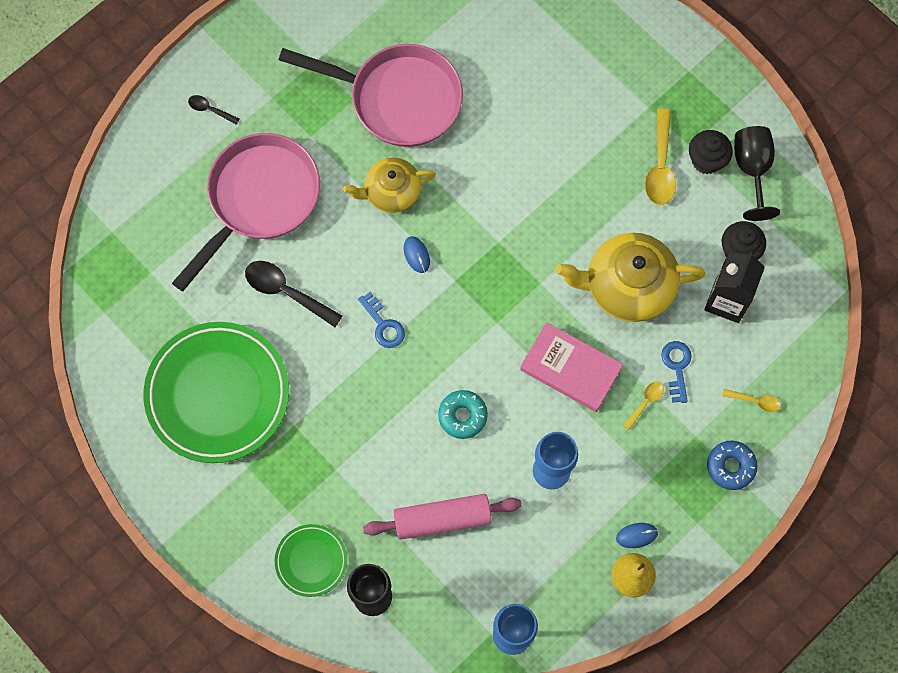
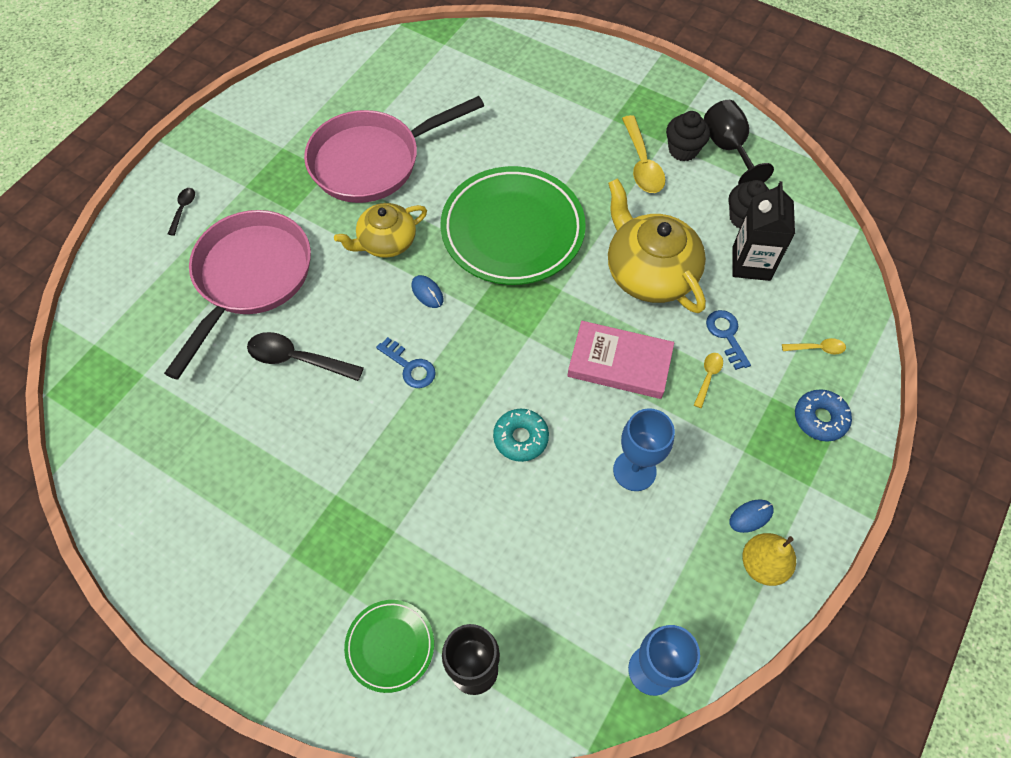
camera: 15 degrees left, 10 degrees down
green plate [143,322,289,463] -> green plate moved to [440,166,586,285]
black spoon [188,95,239,125] -> black spoon turned 90 degrees clockwise [168,188,195,236]
pink pan [279,44,463,147] -> pink pan turned 150 degrees clockwise [304,96,484,203]
pink rolling pin [363,494,522,540] -> none
yellow teapot [555,233,706,322] -> yellow teapot turned 75 degrees clockwise [608,178,706,313]

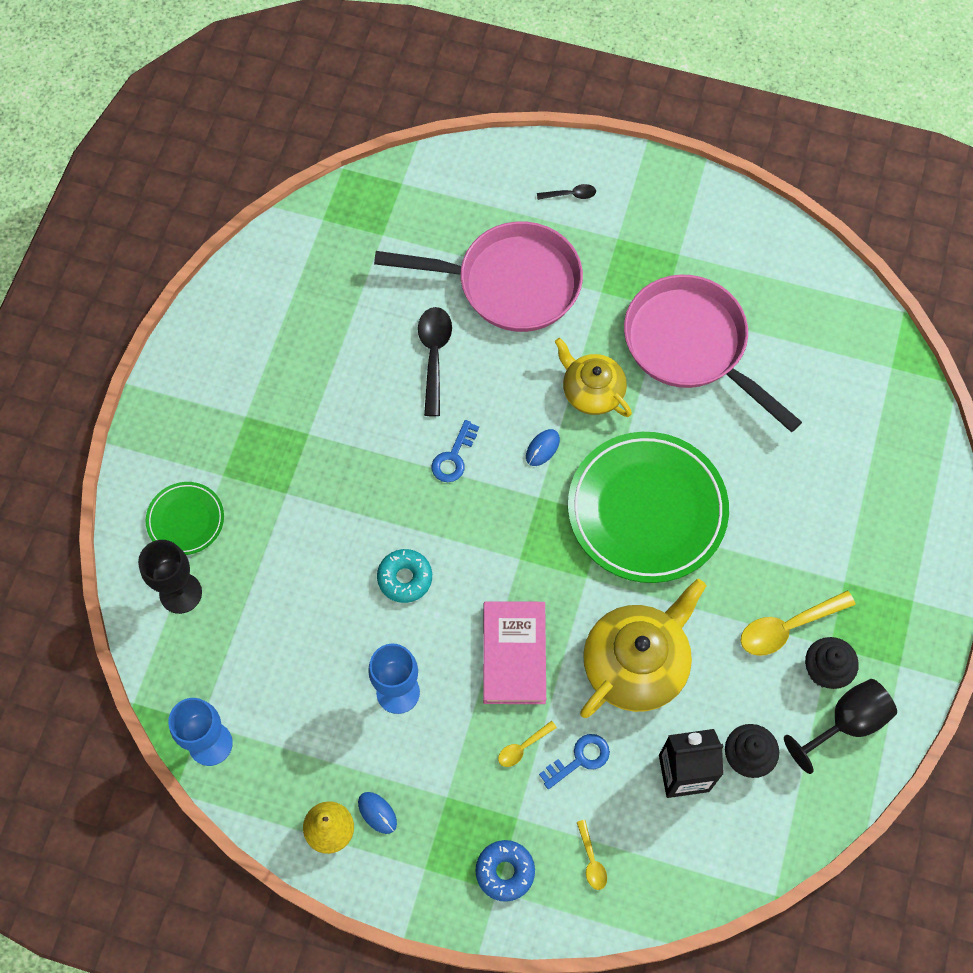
camera: 75 degrees right, 5 degrees up
yellow spoon [694,353,723,408] -> yellow spoon turned 135 degrees clockwise [498,721,557,767]

